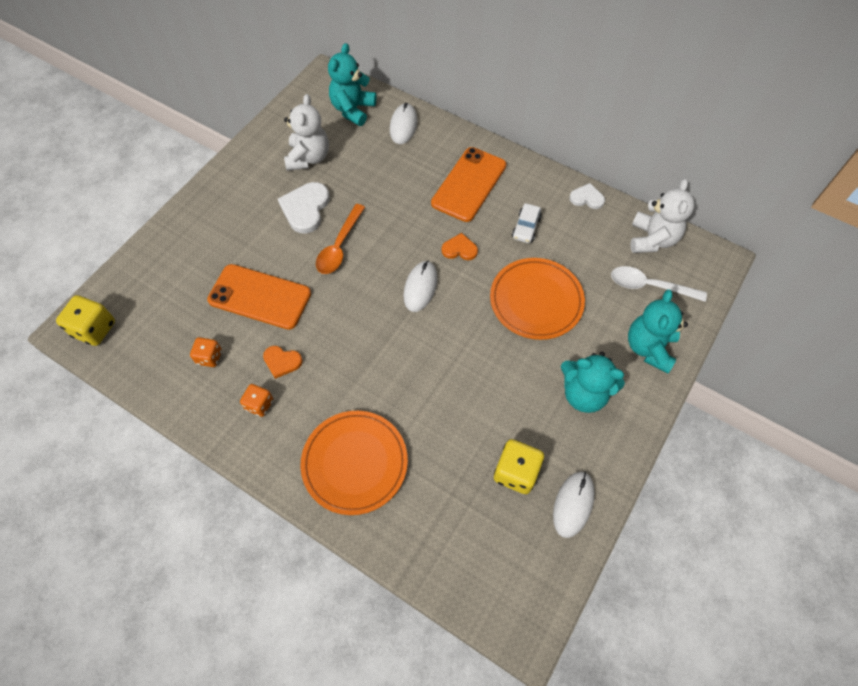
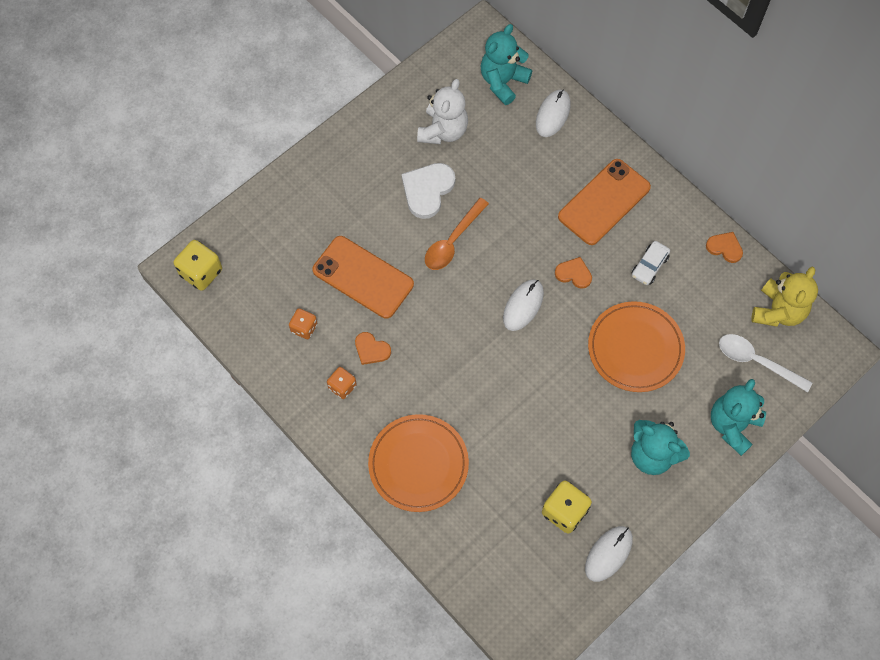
camera: 15 degrees right, 5 degrees up
white heart [569,183,605,209] -> orange heart [706,232,743,263]
white teddy bear [631,179,695,253] -> yellow teddy bear [751,267,818,327]

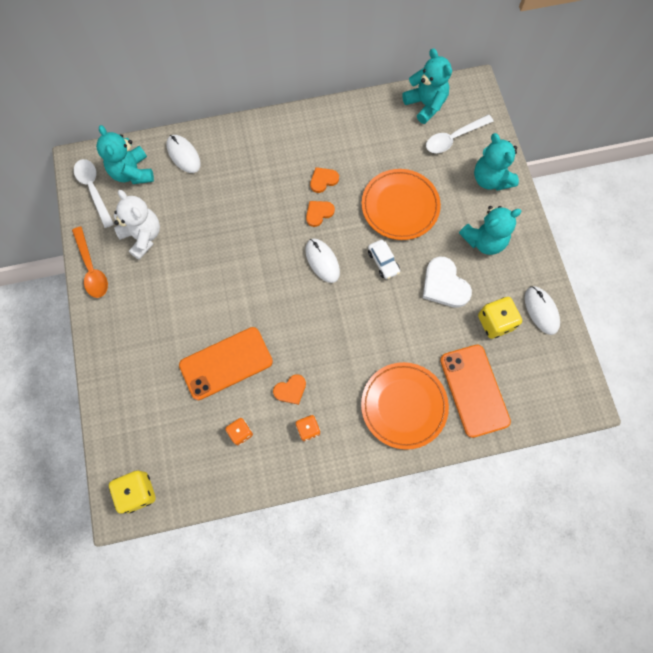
camera: 60 degrees left, 5 degrees up
white heart [402,163,455,219] -> white heart moved to [423,257,472,308]
orange spoon [425,198,489,270] -> orange spoon moved to [72,227,108,298]
orange phone [558,159,651,245] -> orange phone moved to [440,345,511,438]
white car [632,241,670,285] -> white car moved to [368,240,400,279]
orange heart [706,232,743,263] -> orange heart moved to [310,167,339,193]
yellow teddy bear [751,267,818,327] -> turquoise teddy bear [402,48,452,124]
none -> white spoon [74,159,114,228]

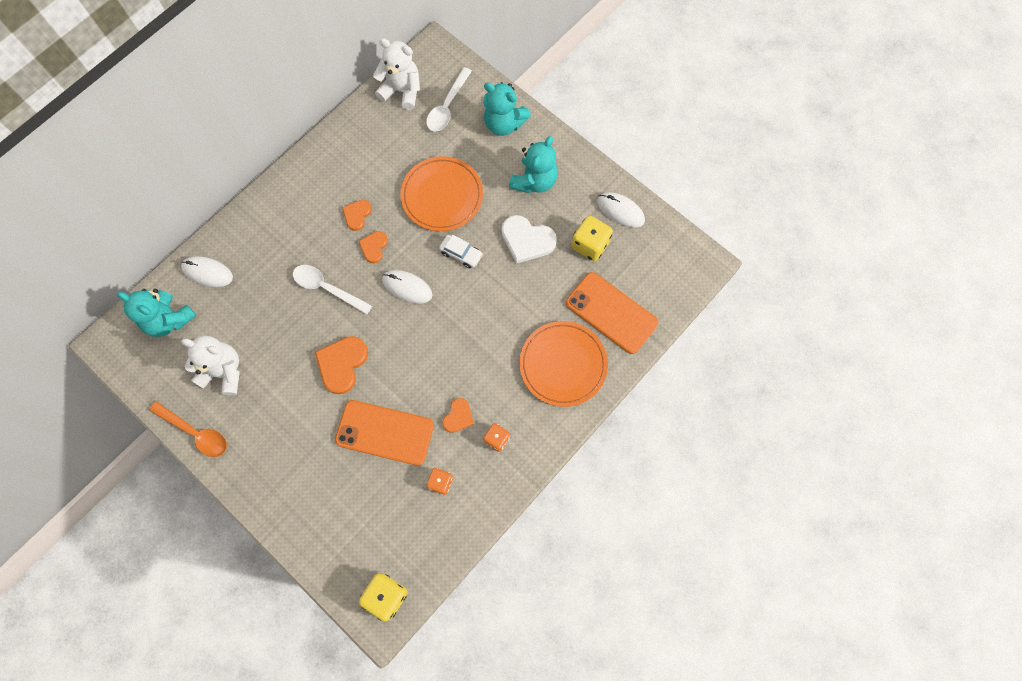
camera: 35 degrees left, 0 degrees up
white spoon [74,159,114,228] -> white spoon moved to [293,265,372,315]
orange phone [179,327,273,400] -> orange phone turned 75 degrees clockwise [335,400,434,466]
turquoise teddy bear [402,48,452,124] -> white teddy bear [373,38,420,110]
none -> orange heart [315,336,368,394]

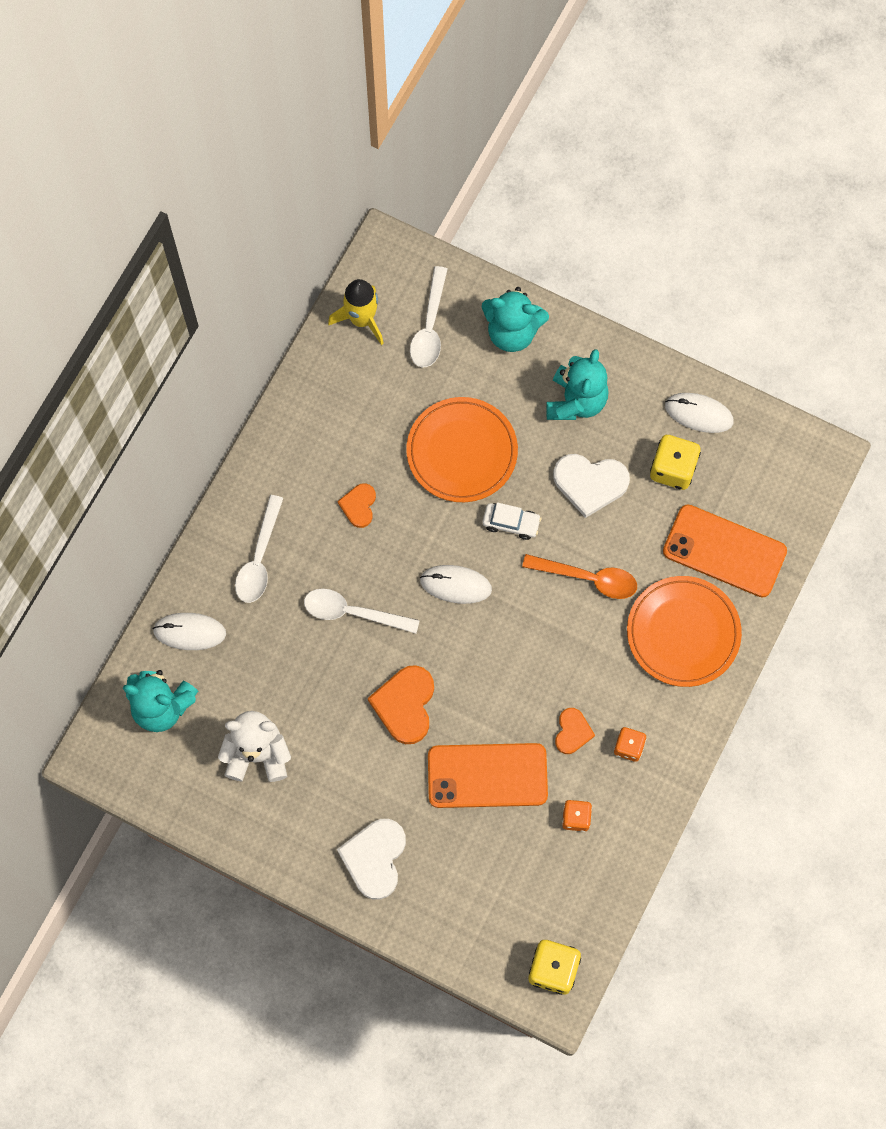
camera: 15 degrees left, 0 degrees up
orange spoon [149,401,227,457] -> orange spoon moved to [522,554,637,599]
orange heart [358,231,388,263] -> none
white teddy bear [373,38,420,110] -> yellow rocket [328,279,384,345]
none -> white spoon [235,495,283,603]
none -> white heart [337,819,406,900]

